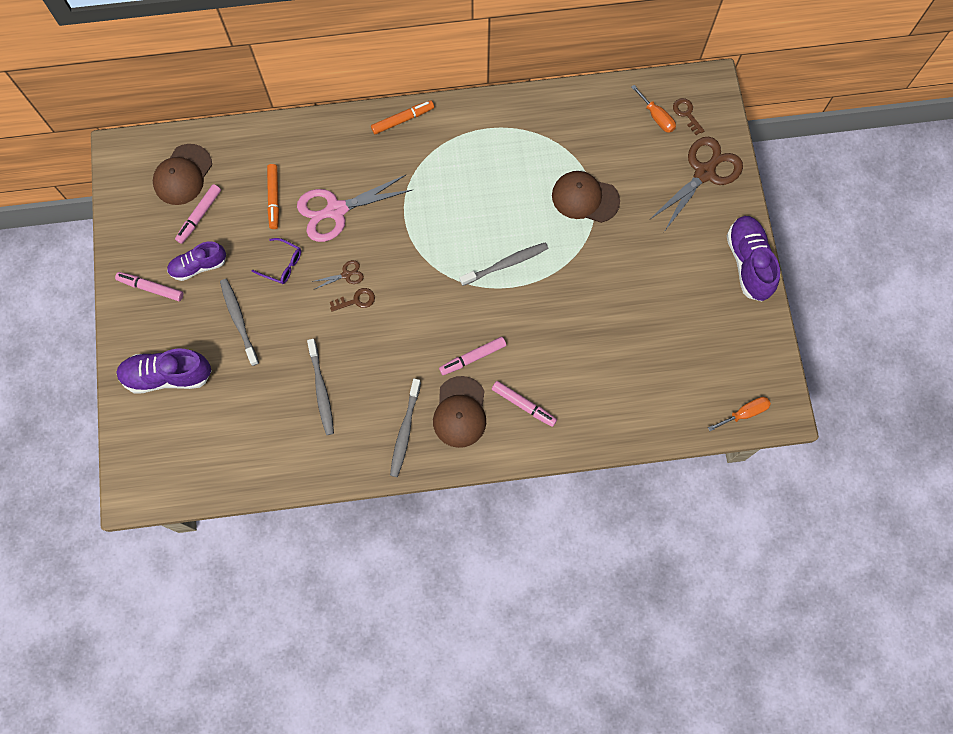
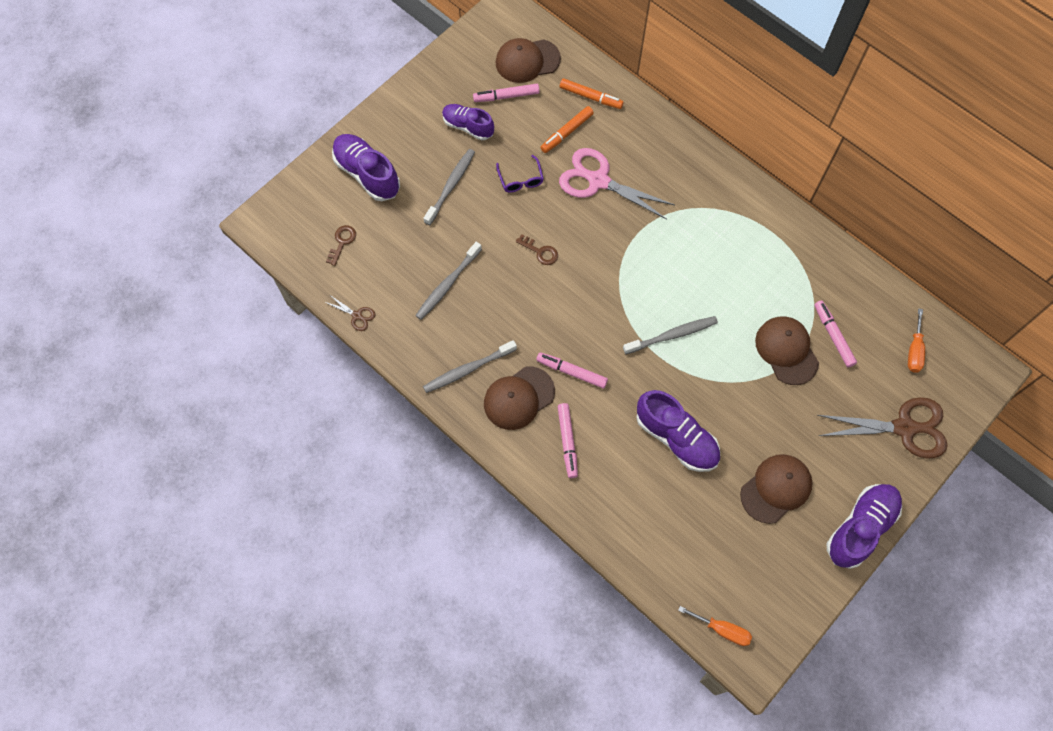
camera: 50 degrees right, 5 degrees down
pink marker [115,272,183,301] -> pink marker moved to [814,300,857,367]
brown scissors [311,260,364,289] -> brown scissors moved to [325,295,375,331]
orange marker [371,100,434,134] -> orange marker moved to [560,78,624,109]
grey toothbrush [460,242,548,286] -> grey toothbrush turned 45 degrees counterclockwise [623,316,718,354]
brown key [673,98,704,135] -> brown key moved to [326,225,356,266]
none -> purple shoe [636,390,720,472]
none -> brown cap [740,454,813,524]

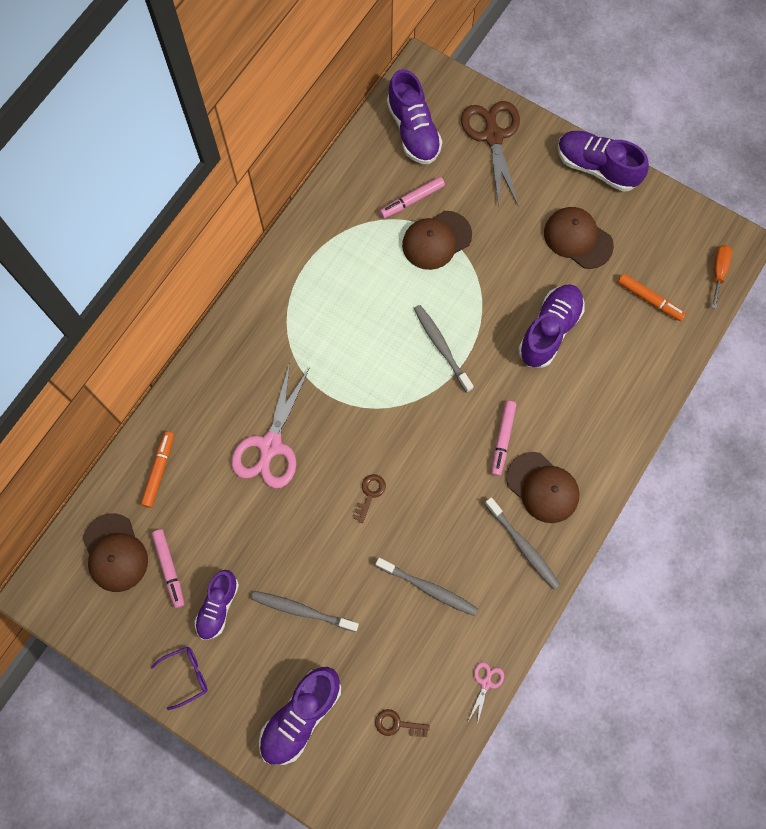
camera: 100 degrees left, 5 degrees up
brown scissors [325,295,375,331] -> pink scissors [468,662,504,725]
purple glasses [496,155,544,193] -> purple glasses moved to [151,646,208,710]
orange marker [540,106,594,153] -> orange marker moved to [618,274,686,321]
pink marker [558,403,578,478] -> none
orange screwdriver [908,308,925,372] -> purple shoe [387,69,442,164]

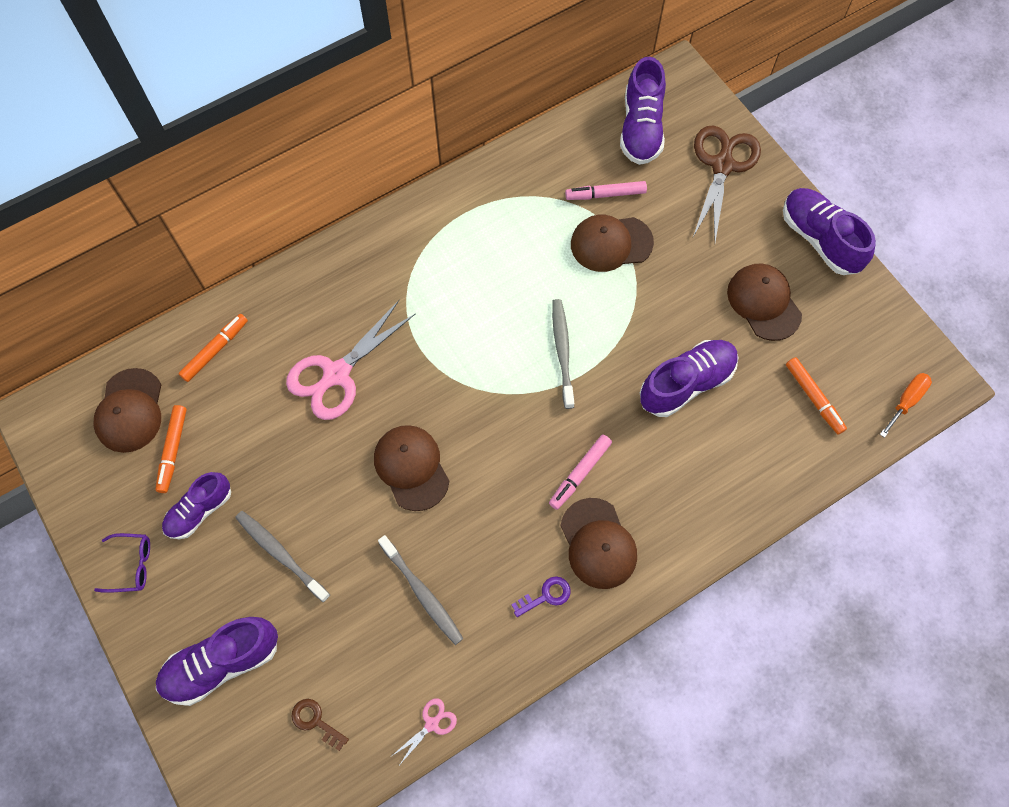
camera: 25 degrees right, 5 degrees down
pink marker [152,529,184,608] -> orange marker [155,405,187,493]
brown key [353,474,386,523] -> brown cap [374,425,449,511]
grey toothbrush [485,497,561,589] -> purple key [511,576,571,617]

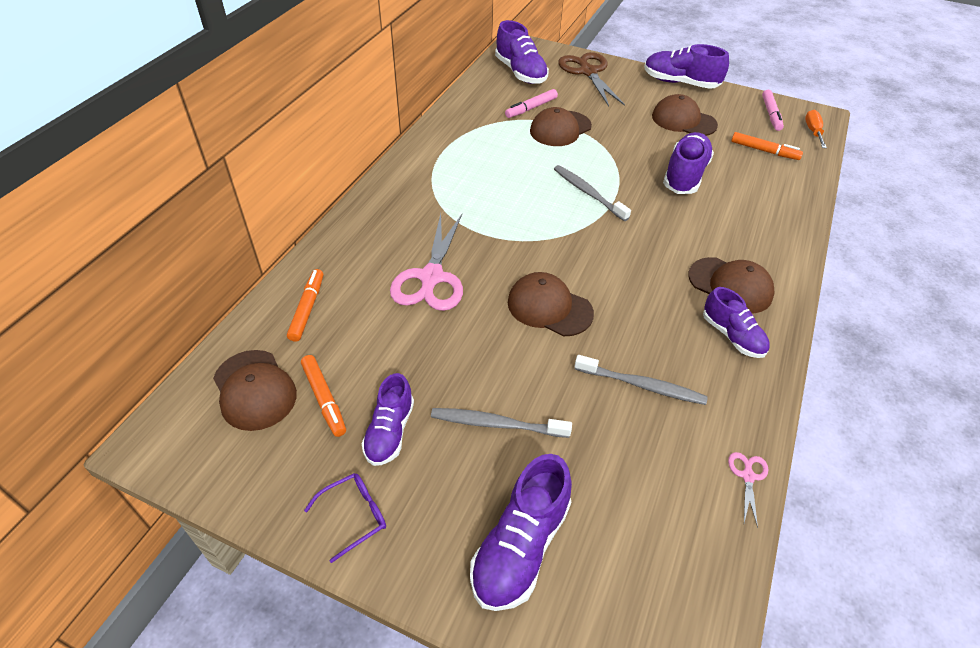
camera: 35 degrees left, 20 degrees down
brown key [291,699,349,751] -> none
purple key [511,576,571,617] -> purple shoe [703,287,770,358]
pink marker [549,434,612,510] -> pink marker moved to [762,89,784,131]

